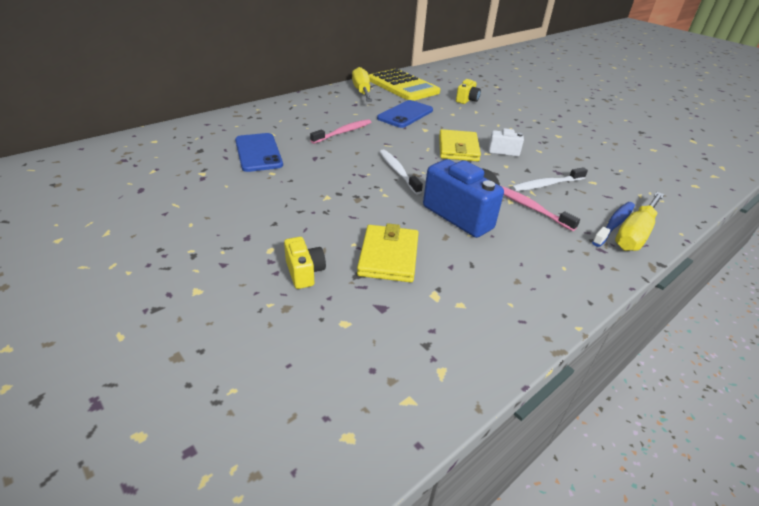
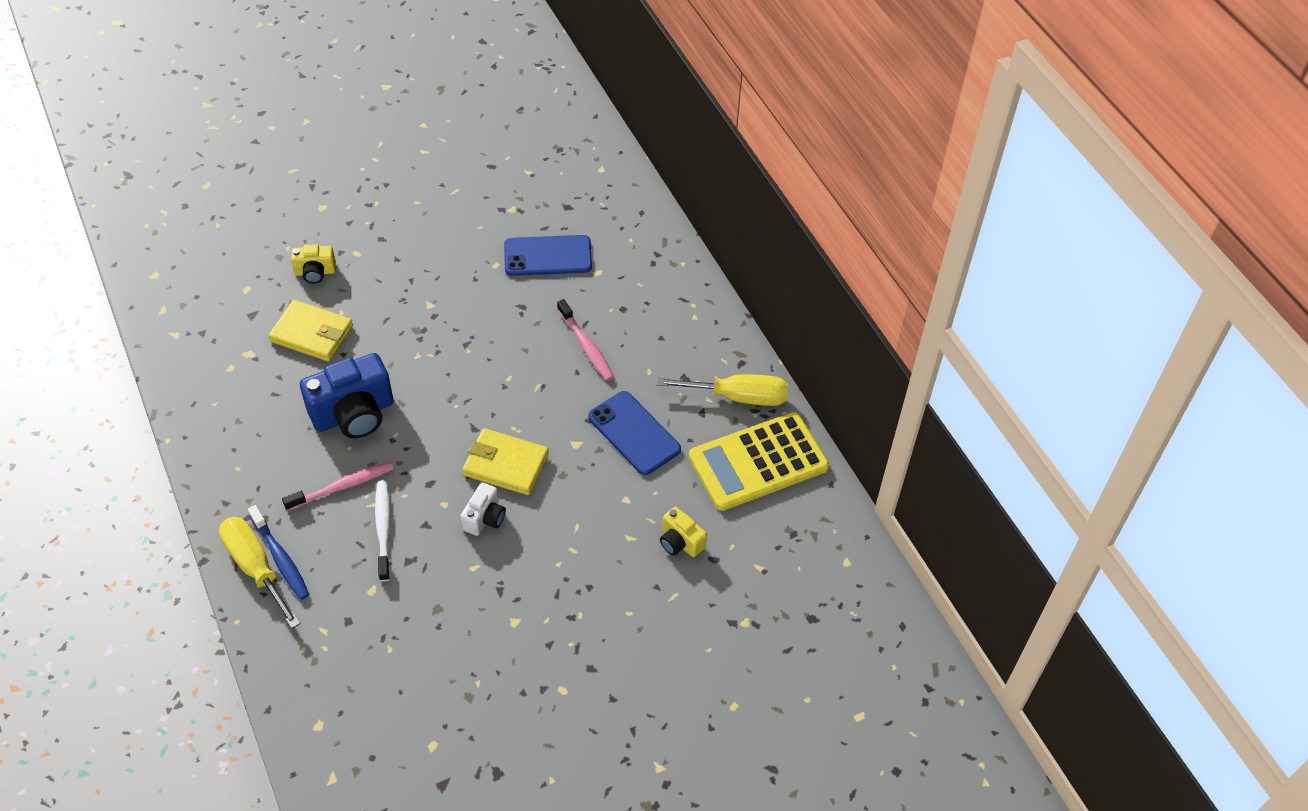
camera: 105 degrees right, 15 degrees up
white toothbrush [380,150,423,194] -> none

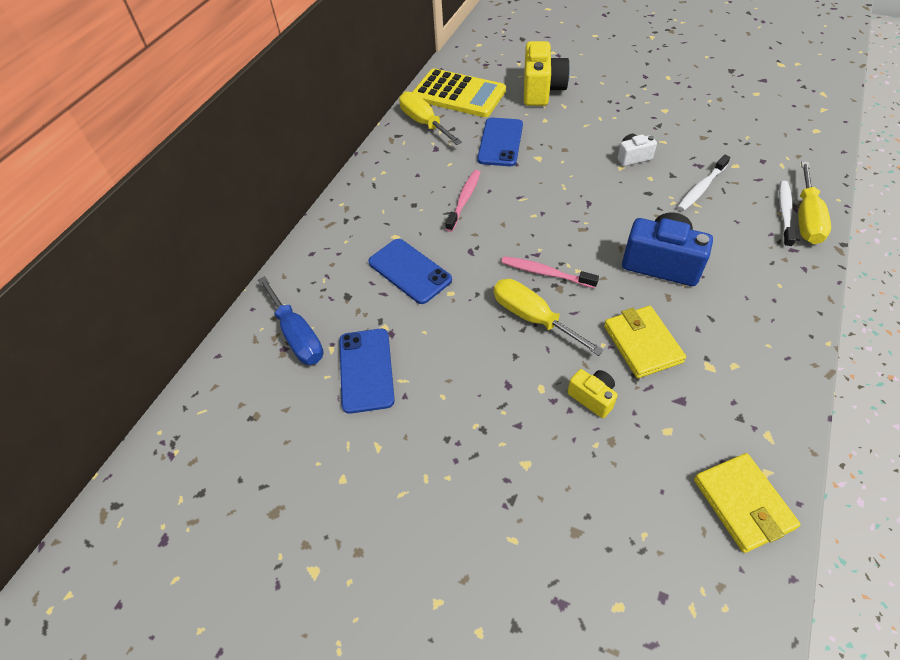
camera: 125 degrees left, 0 degrees up
blue toothbrush [248,505,309,600] -> white toothbrush [779,181,796,248]
pink toothbrush [282,461,394,511] -> pink toothbrush moved to [501,256,599,288]
yellow wallet [462,428,549,495] -> yellow wallet moved to [694,453,801,553]
yellow camera [660,507,707,557] -> yellow camera [524,41,570,106], size x1.90
none -> blue screwdriver [258,276,323,365]
none -> blue phone [339,329,395,414]
none -> yellow screwdriver [494,279,604,356]

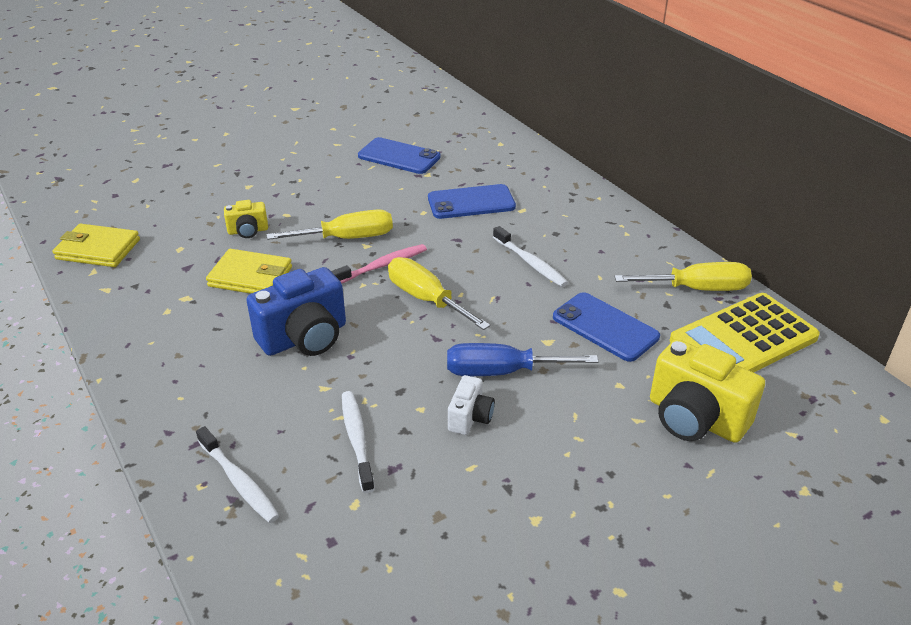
camera: 120 degrees right, 15 degrees down
blue screwdriver [258,276,323,365] -> blue screwdriver moved to [447,343,598,376]
pink toothbrush [445,170,481,232] -> white toothbrush [493,226,568,287]
yellow screwdriver [798,161,831,244] -> yellow screwdriver moved to [388,257,491,330]

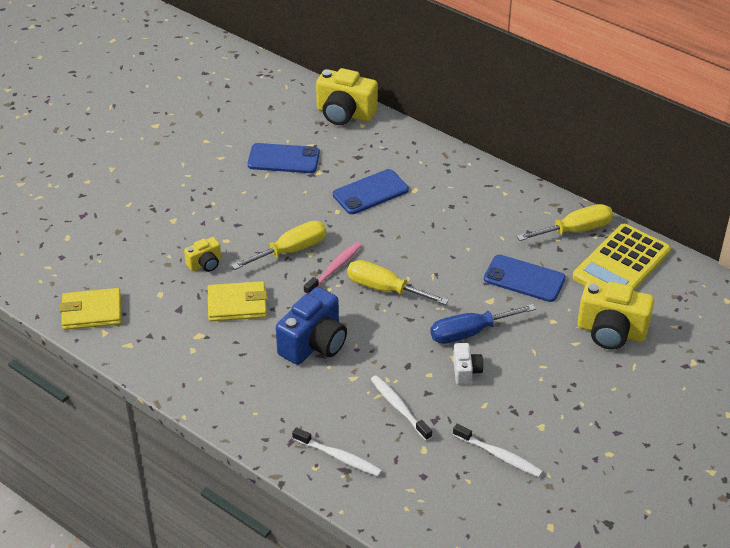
camera: 20 degrees left, 5 degrees up
white toothbrush [493,226,568,287] -> white toothbrush moved to [453,424,543,477]
none -> yellow camera [316,68,378,125]

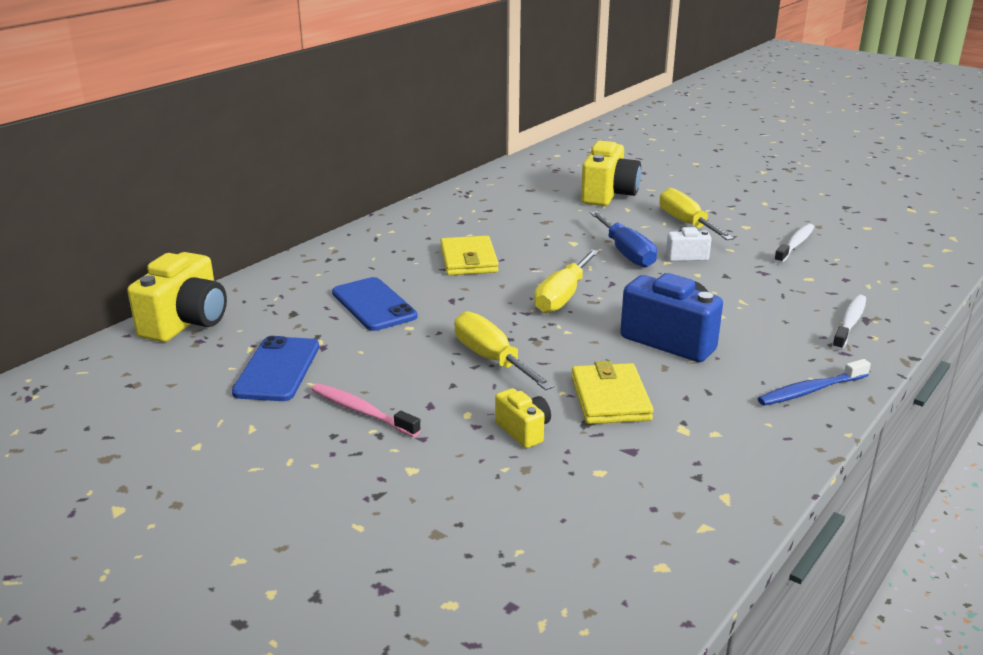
camera: 90 degrees left, 15 degrees down
yellow wallet [60,288,121,330] -> yellow wallet moved to [440,236,499,275]
pink toothbrush [304,242,361,294] -> pink toothbrush moved to [311,383,421,437]
white toothbrush [371,375,432,441] -> none
blue phone [484,255,566,302] -> none
yellow screwdriver [517,204,613,241] -> yellow screwdriver moved to [659,188,734,240]
yellow calculator [572,224,671,291] -> none
none -> blue toothbrush [758,359,871,406]

